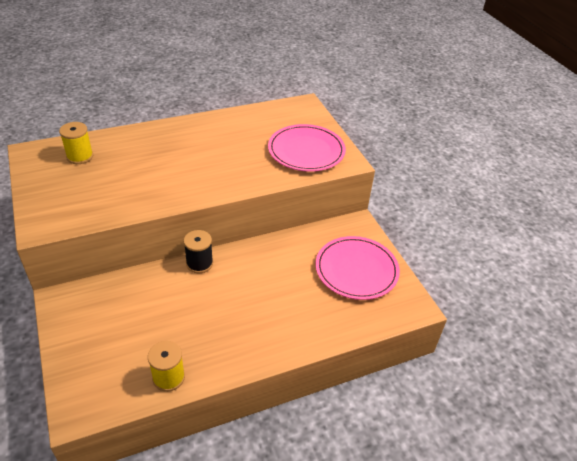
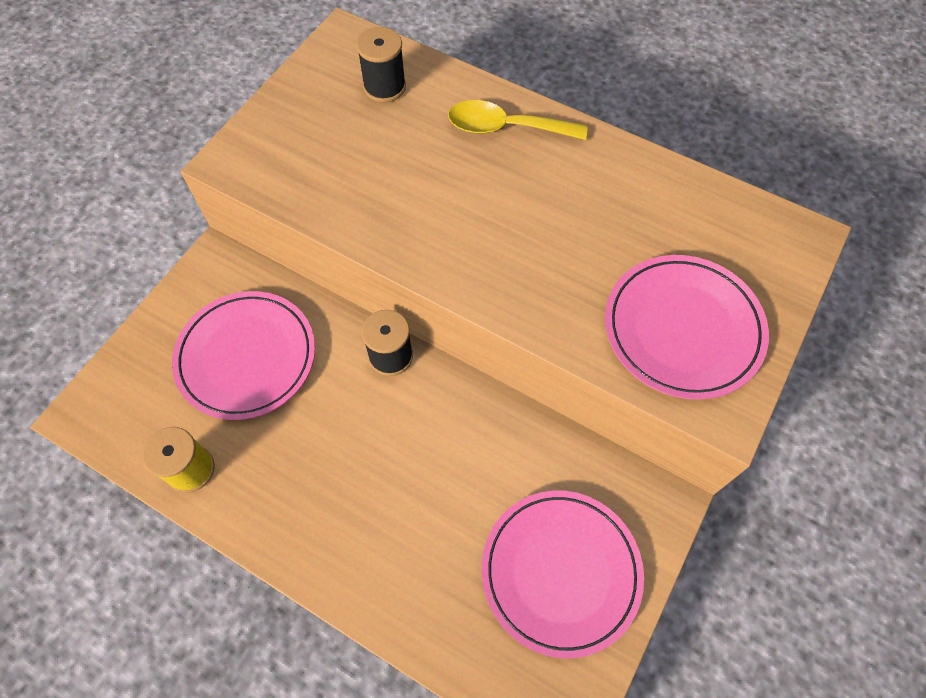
camera: 55 degrees right, 20 degrees up
yellow spool [59,122,93,164] -> black spool [356,27,406,102]
none -> pink plate [172,291,315,420]
none -> yellow spoon [448,100,587,140]

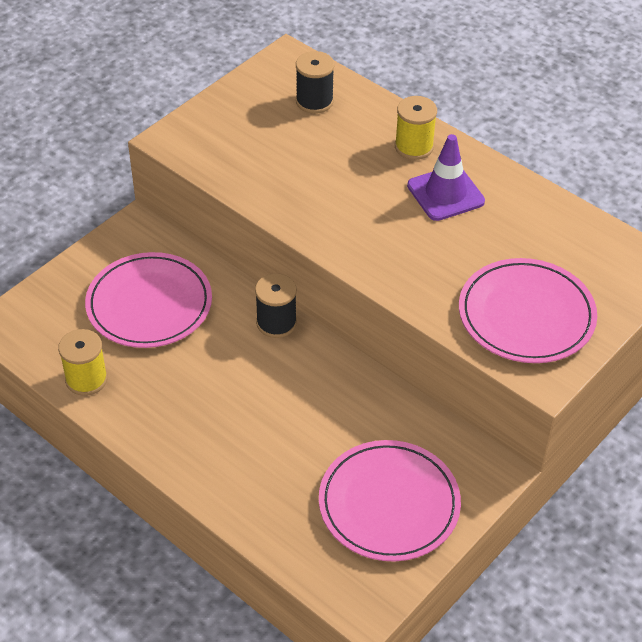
camera: 10 degrees right, 15 degrees down
yellow spoon [448,100,587,140] -> yellow spool [395,96,437,160]
none -> purple traffic cone [407,134,485,221]

